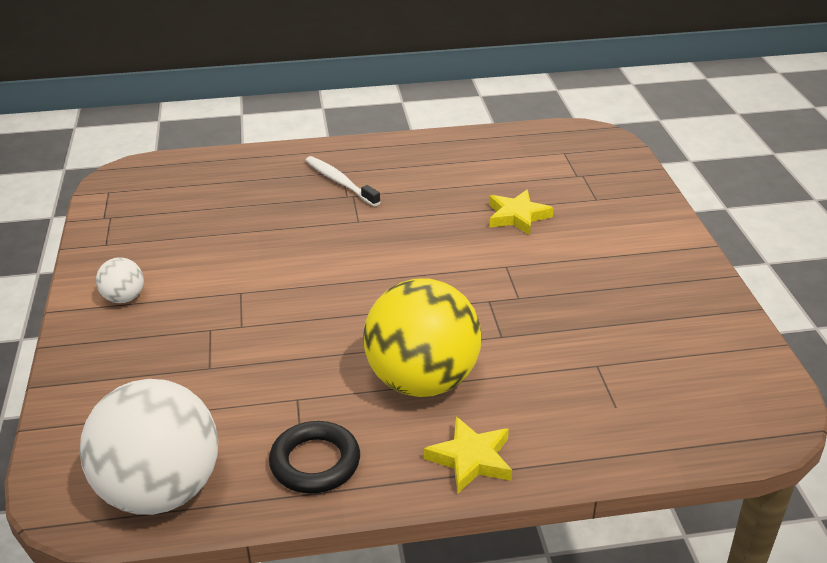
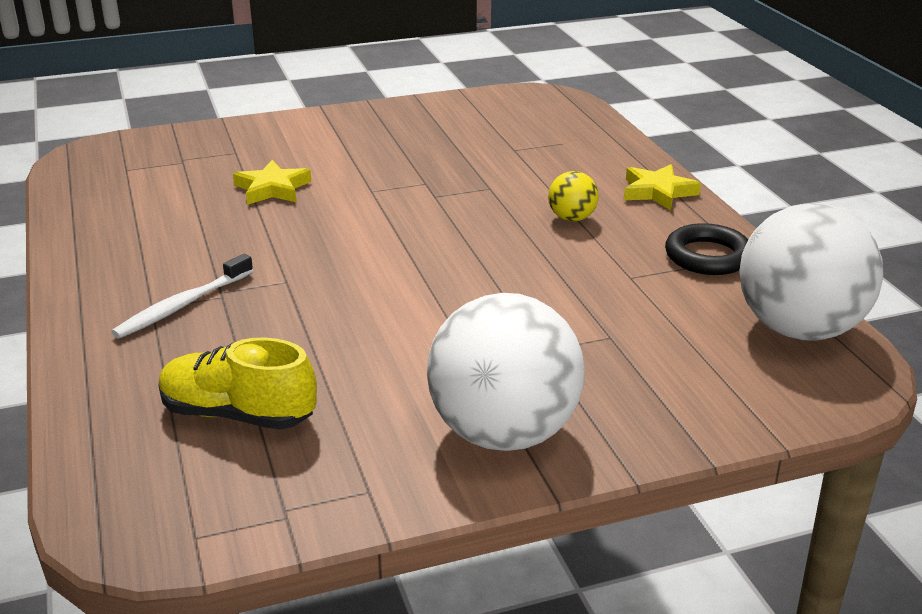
camera: 100 degrees left, 5 degrees down
white ball [96,257,144,303] -> white ball [427,293,585,451], size x2.26
yellow ball [363,278,482,397] -> yellow ball [548,171,599,221], size x0.44
none -> yellow shoe [159,337,317,430]

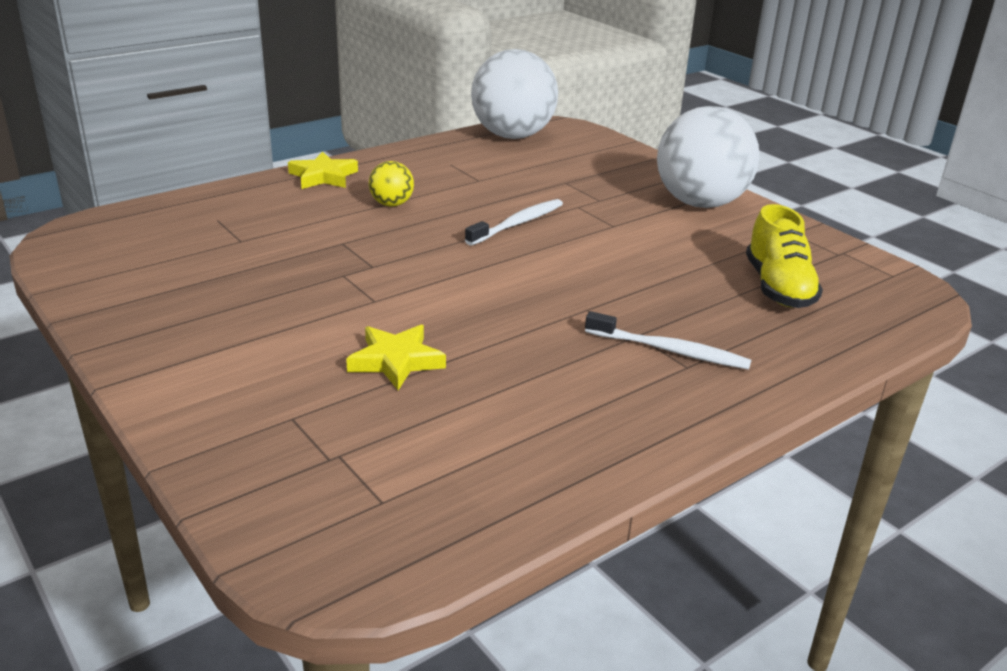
camera: 110 degrees left, 0 degrees up
black ring [665,223,748,275] -> none
none -> white toothbrush [465,199,563,245]

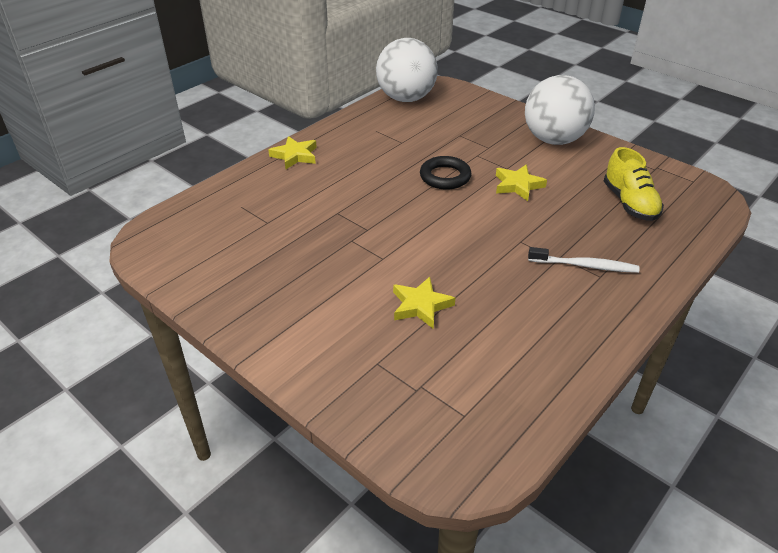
camera: 10 degrees left, 10 degrees up
yellow ball [369,161,414,206] -> none
white toothbrush [465,199,563,245] -> black ring [420,156,472,190]
none -> yellow star [496,165,547,201]

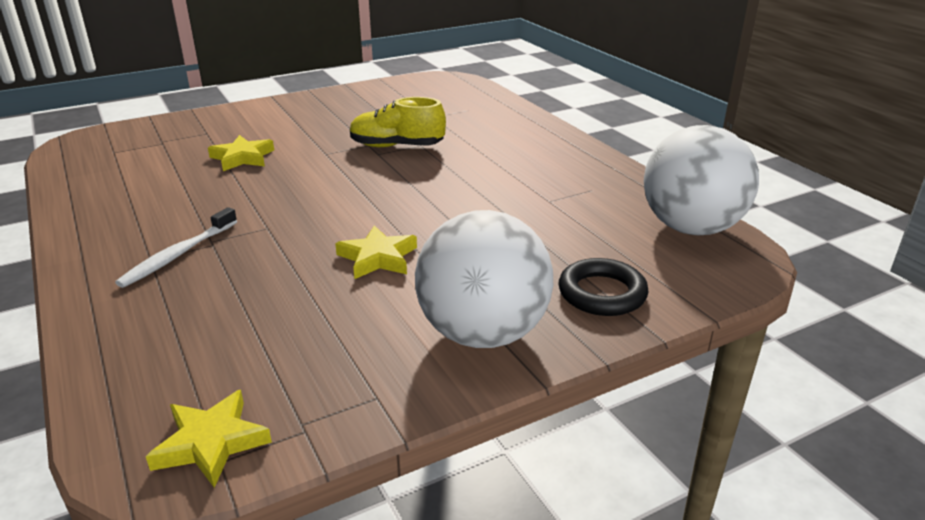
camera: 110 degrees right, 10 degrees down
yellow star [268,136,317,169] -> yellow star moved to [146,390,272,488]
black ring [420,156,472,190] -> black ring moved to [559,258,649,316]
yellow shoe [604,147,664,221] -> yellow shoe moved to [350,97,446,147]

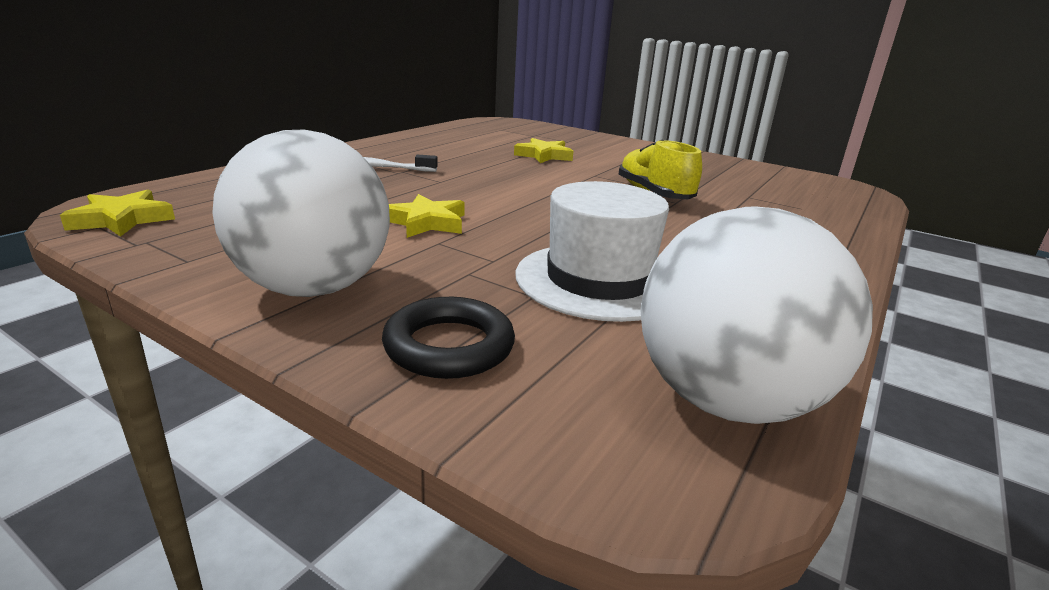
camera: 60 degrees right, 5 degrees down
none -> white hat [516,181,669,322]

